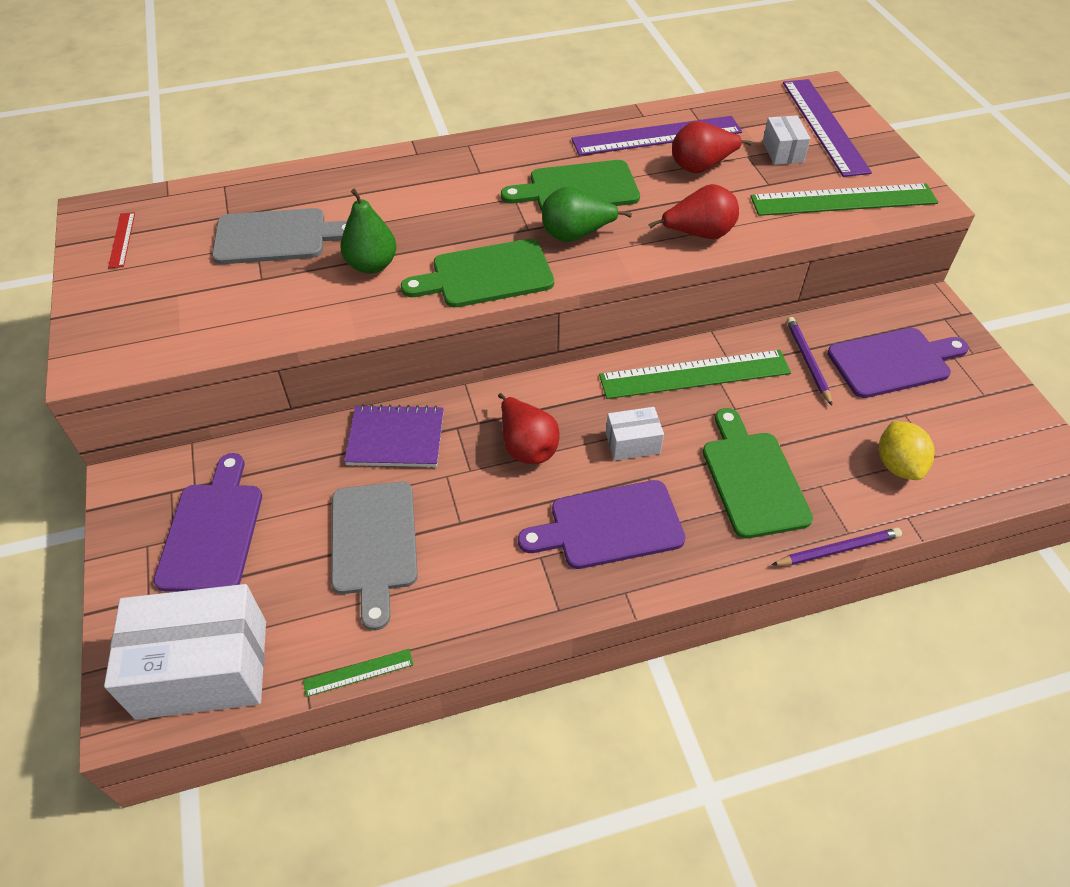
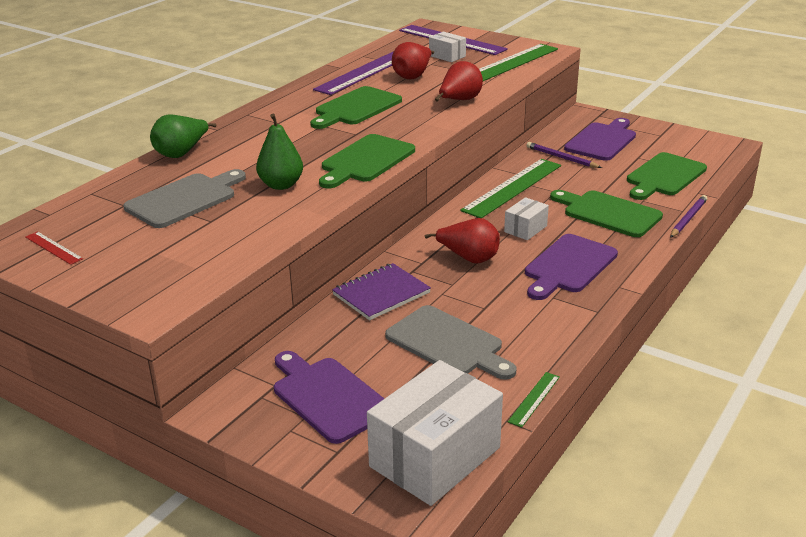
camera: 40 degrees left, 20 degrees down
green pear [542,187,632,242] -> green pear moved to [150,114,217,158]
yellow lemon [879,421,935,480] -> green cutting board [627,152,707,200]

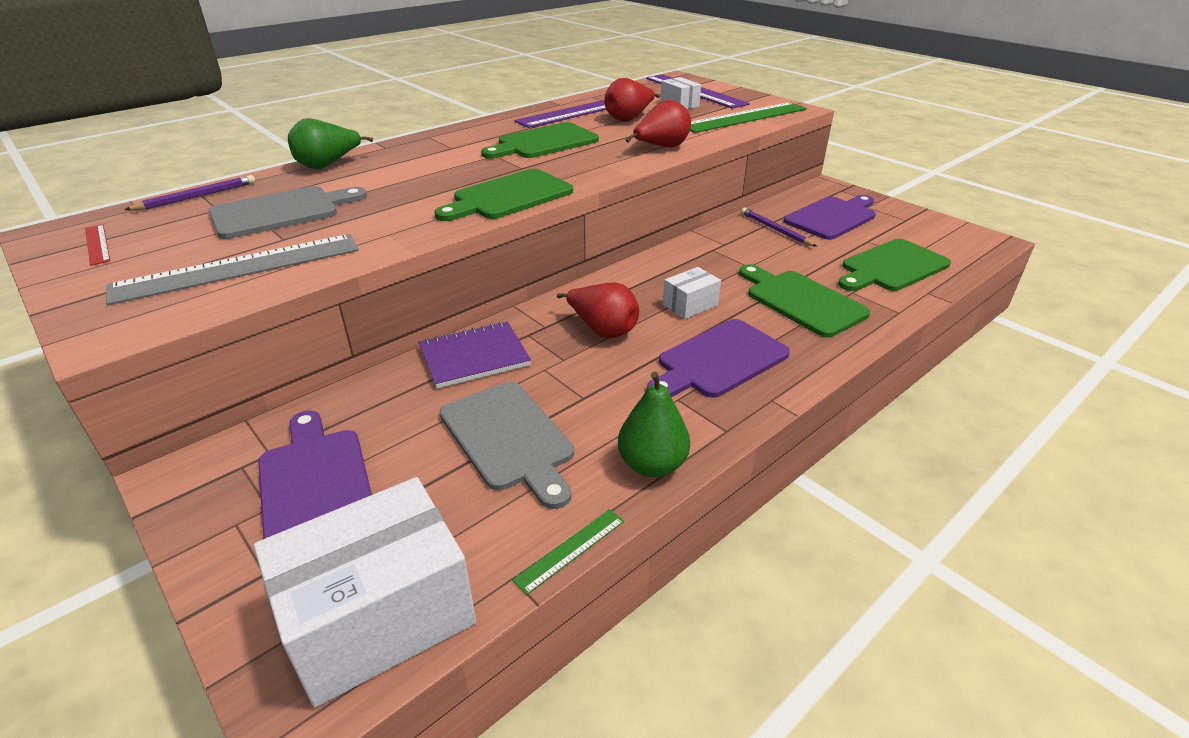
camera: 15 degrees right, 5 degrees up
green pear [256,114,303,190] -> green pear moved to [618,372,690,477]
green ruler [460,159,561,218] -> none
purple pencil [670,195,708,238] -> purple pencil moved to [124,175,255,210]
none -> grey ruler [106,234,359,305]

